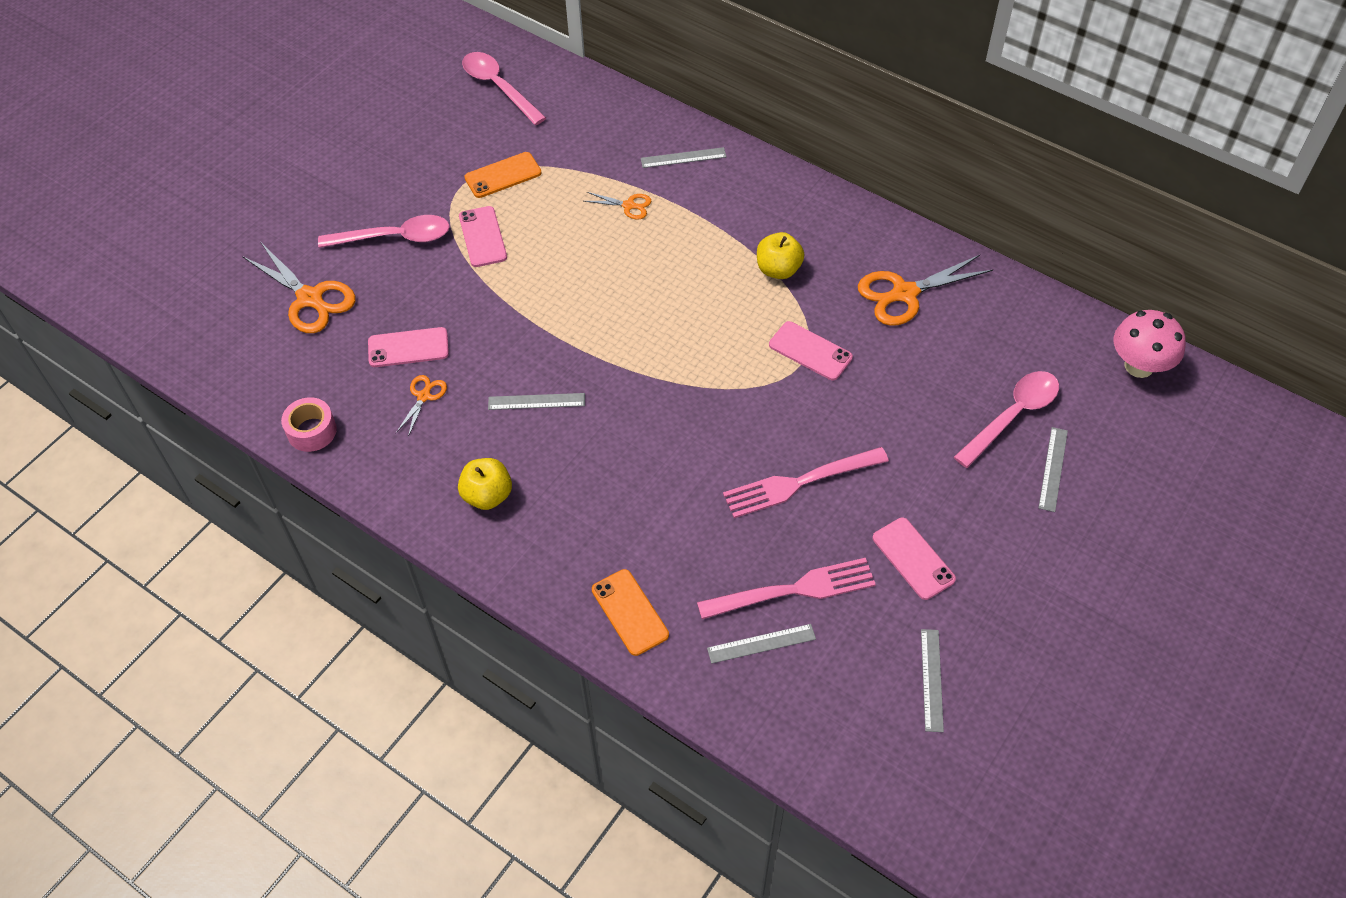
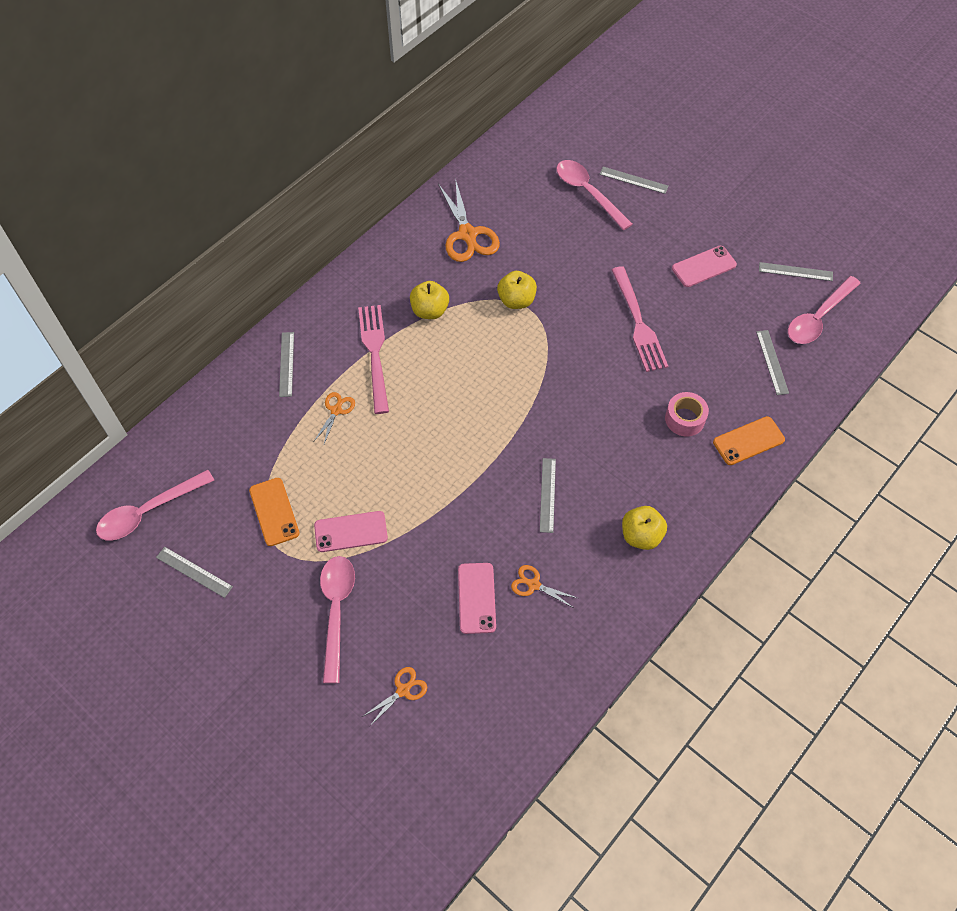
camera: 85 degrees left, 5 degrees up
orange scissors [242,243,356,333] -> orange scissors [362,667,427,726], size x0.52
pink tape [281,397,337,452] -> pink tape moved to [665,392,709,437]
pink fork [697,558,876,619] -> pink fork moved to [358,305,389,414]
pink phone [769,321,853,380] -> yellow apple [497,271,537,309]
pink mushroom [1114,310,1186,378] -> none
none -> grey ruler [156,547,233,598]
none -> pink spoon [788,276,861,344]

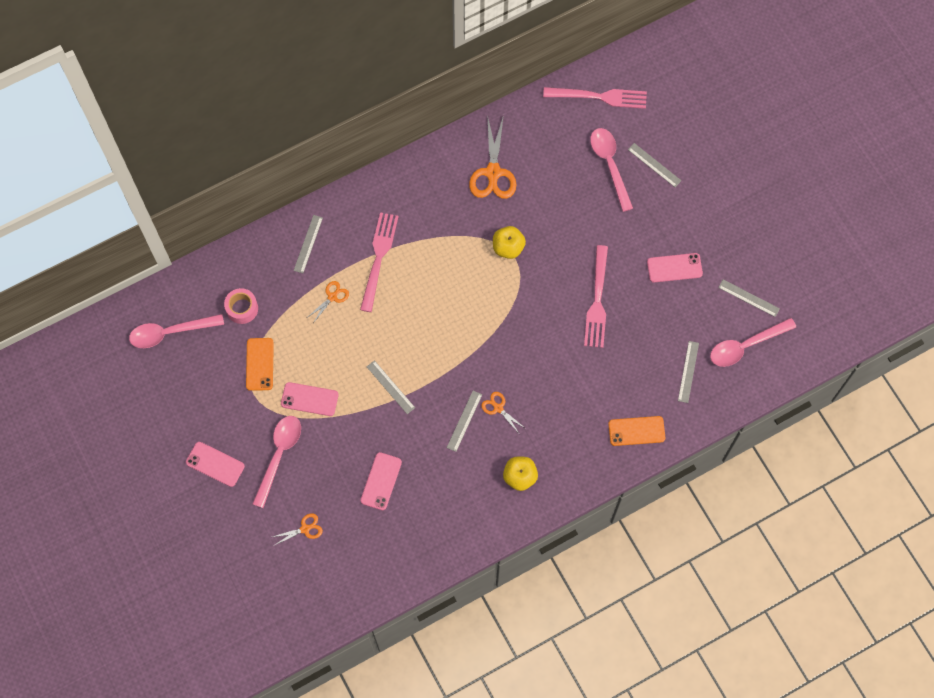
camera: 20 degrees right, 10 degrees up
grey ruler [156,547,233,598] -> grey ruler moved to [367,360,415,414]
yellow apple [410,281,449,319] -> none
orange scissors [511,565,577,608] -> orange scissors moved to [481,392,525,433]
pink tape [665,392,709,437] -> pink tape moved to [224,288,258,324]
none -> pink phone [186,442,245,487]
none -> pink fork [543,87,647,109]

